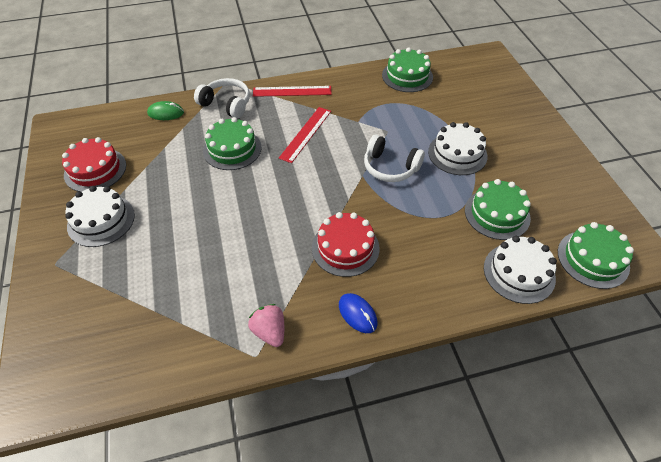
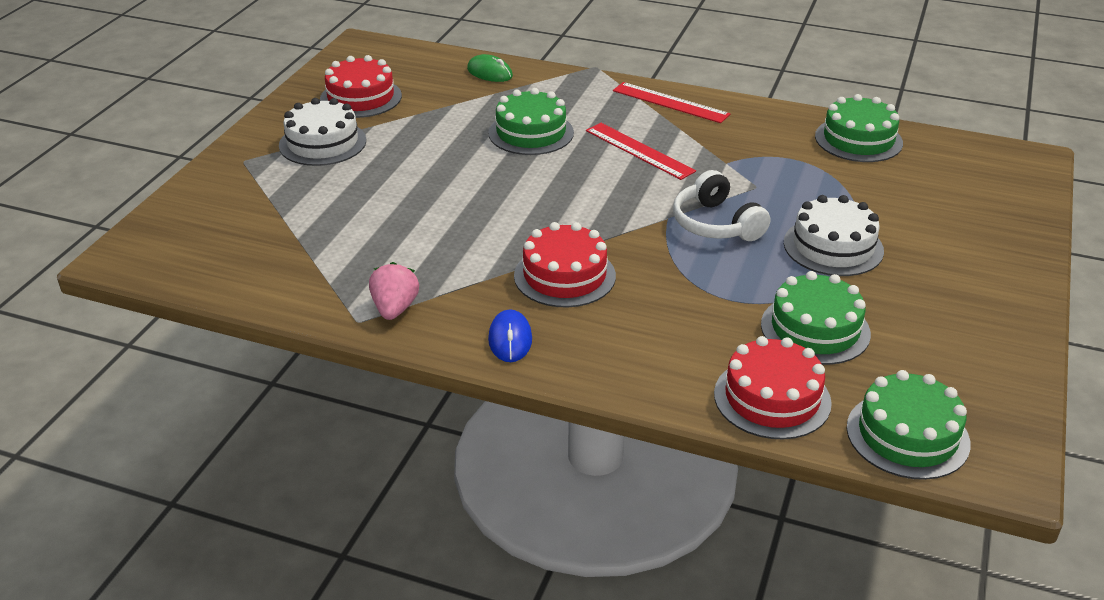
camera: 35 degrees right, 15 degrees down
white headphones [194,78,250,119] -> none
red ruler [279,107,331,163] -> red ruler turned 75 degrees clockwise [586,123,696,180]
white cake [484,236,557,304] -> red cake [714,336,832,440]

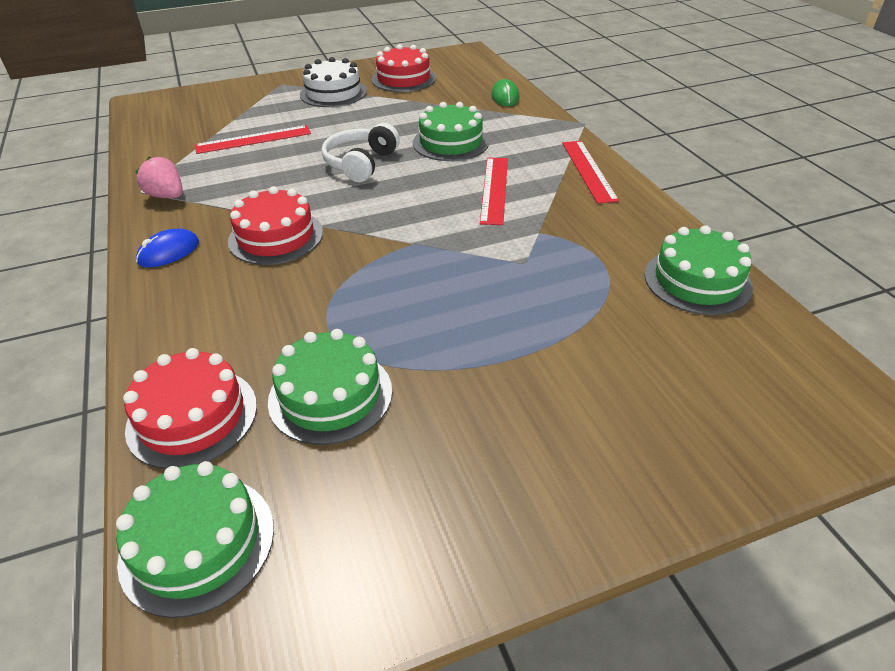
camera: 50 degrees right, 5 degrees up
pink strawberry [369,262,419,320] -> pink strawberry turned 105 degrees counterclockwise [135,157,183,198]
white headphones [673,170,770,241] -> white headphones moved to [321,123,400,182]
white cake [784,195,884,276] -> none
none -> red ruler [195,125,311,154]

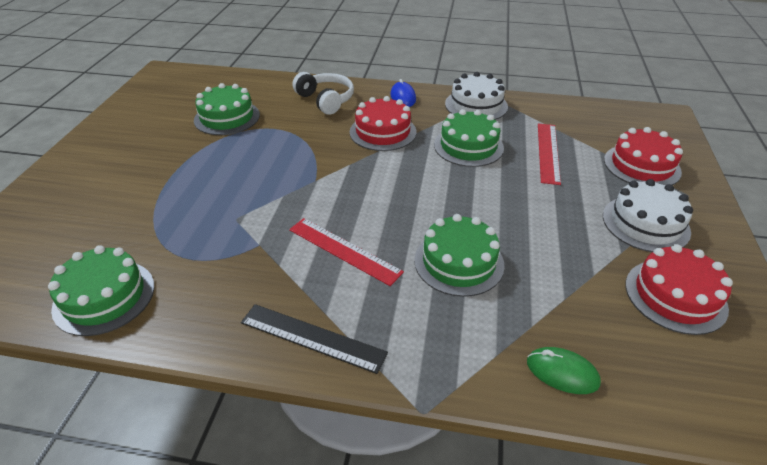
camera: 120 degrees right, 0 degrees up
green cake [116,461,274,618] -> green cake moved to [434,109,504,167]
red cake [123,348,257,469] -> red cake moved to [604,127,683,186]
pink strawberry [135,157,183,198] -> white cake [445,72,508,120]
white headphones [321,123,400,182] -> white headphones moved to [292,72,354,115]
red ruler [562,141,619,204] -> black ruler [241,304,388,374]

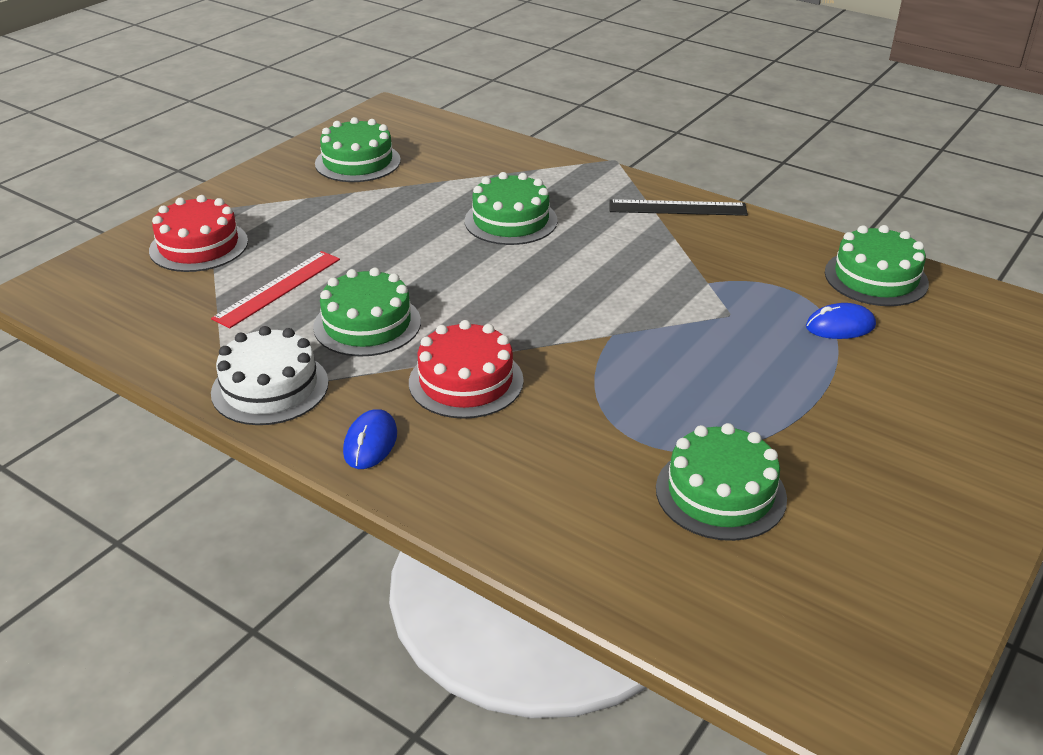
camera: 155 degrees left, 5 degrees down
black ruler [241,304,388,374] -> black ruler turned 45 degrees counterclockwise [609,199,748,216]
red ruler [289,218,404,286] -> none
white headphones [292,72,354,115] -> none
green mouse [527,347,601,394] -> none
white cake [603,179,693,252] -> none
red cake [625,244,733,335] -> green cake [315,117,401,182]
none -> blue mouse [806,303,876,339]

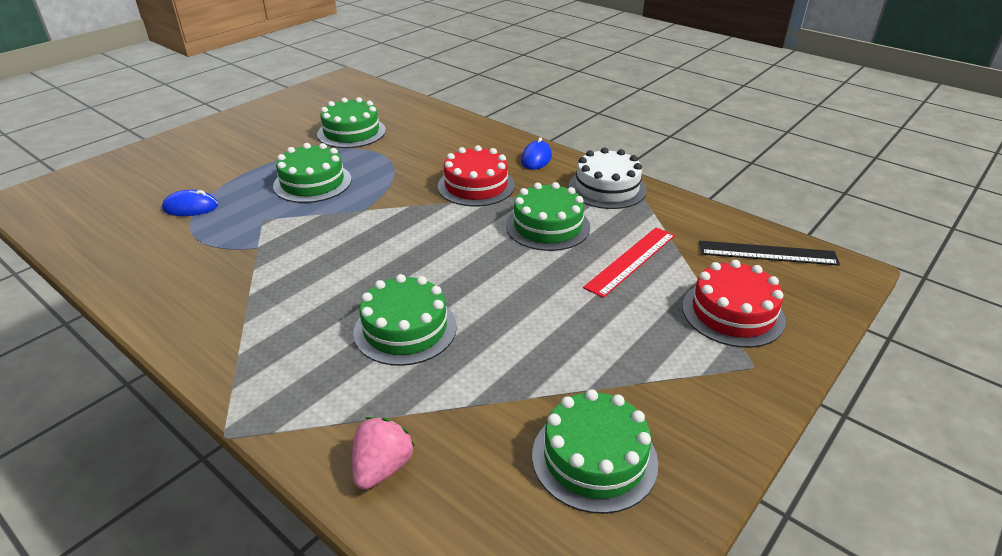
camera: 175 degrees left, 0 degrees up
black ruler [609,199,748,216] -> black ruler moved to [699,241,840,265]
green cake [825,225,929,306] -> green cake moved to [273,143,352,203]
none -> pink strawberry [352,417,415,490]

